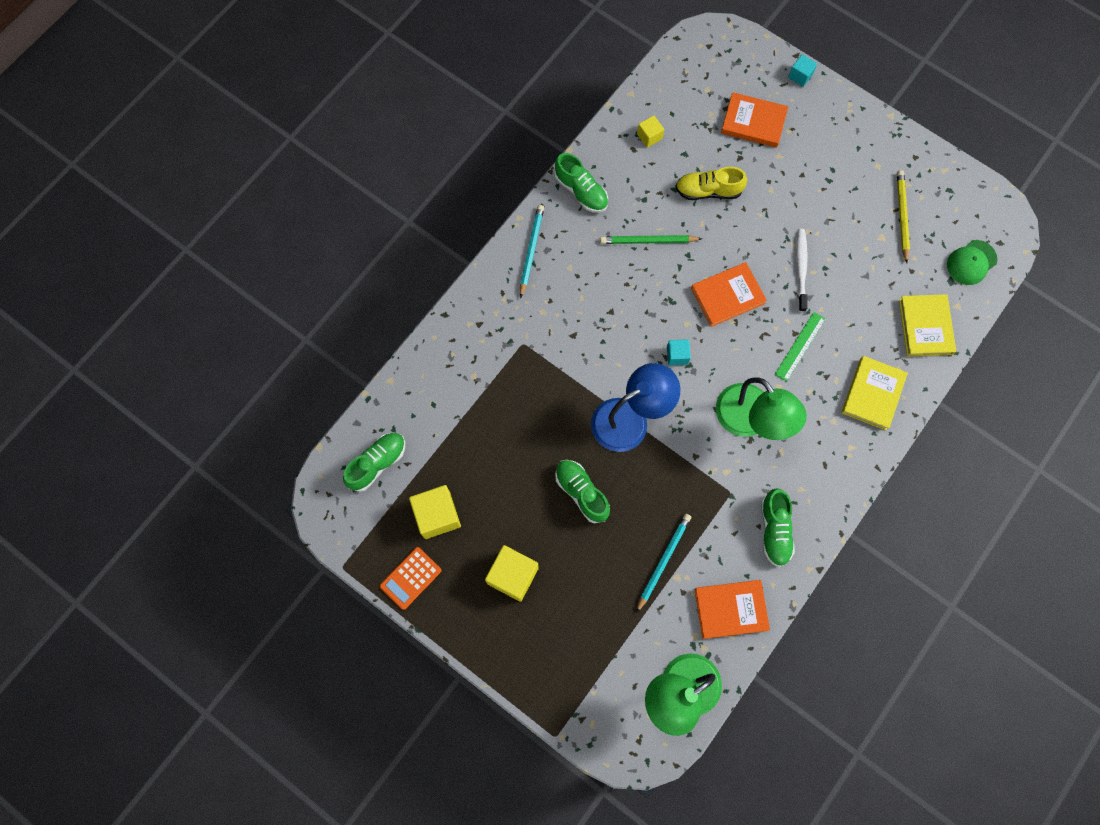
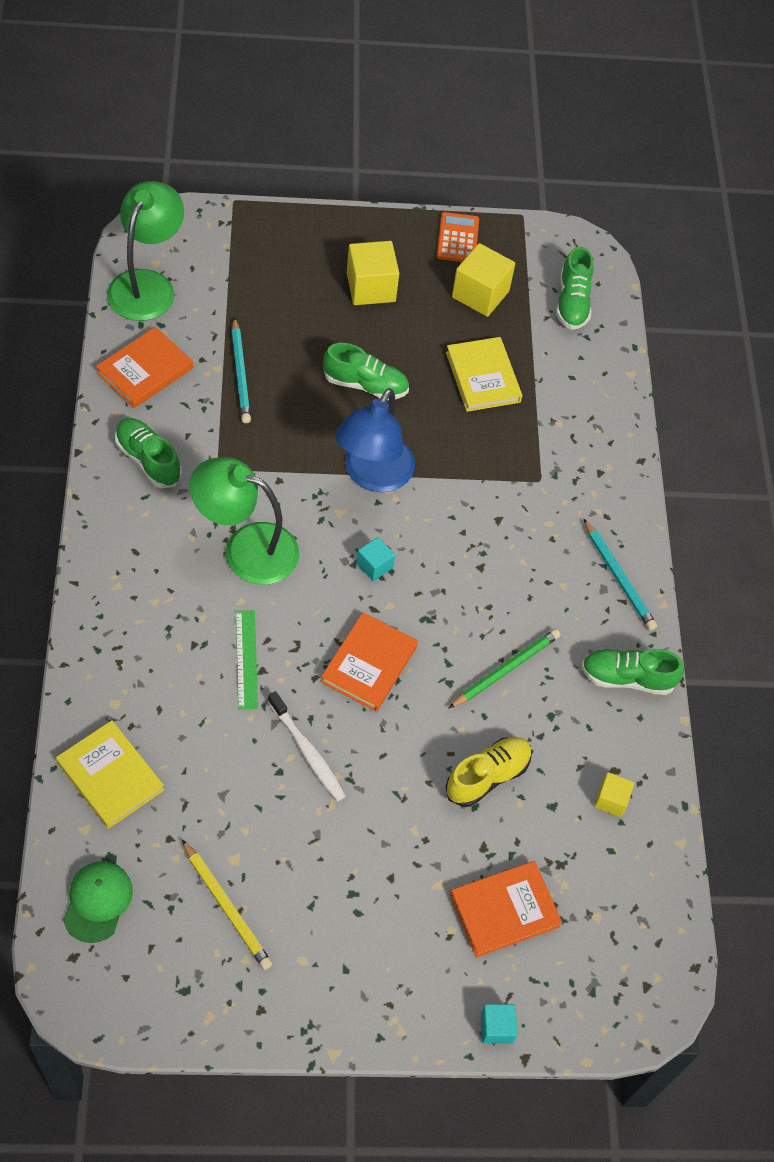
camera: 135 degrees right, 15 degrees down
yellow book [842,356,908,430] -> yellow book moved to [446,337,522,412]

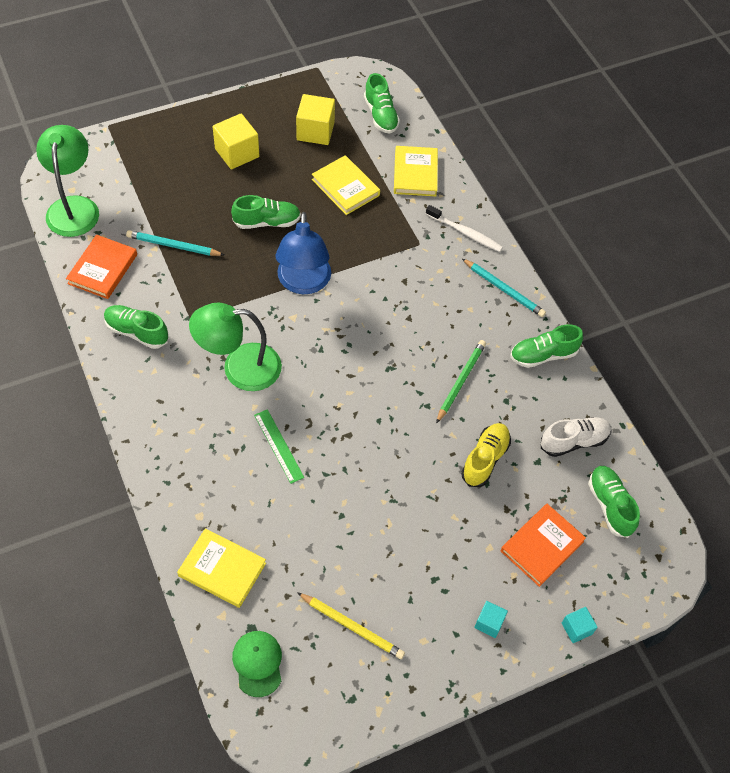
camera: 20 degrees left, 0 degrees up
turquoise pencil [232,317,251,423] -> turquoise pencil turned 135 degrees clockwise [126,230,224,256]
white toothbrush [268,691,346,801] -> white toothbrush moved to [426,205,503,252]
orange book [321,612,418,712] -> none
turquoise cube [356,537,395,581] -> turquoise cube moved to [474,601,508,638]
orange calculator [437,212,479,262] -> none
yellow cube [594,772,635,817] -> white shoe [541,417,611,457]
none -> yellow book [394,146,438,196]
none -> green shoe [588,466,640,538]

